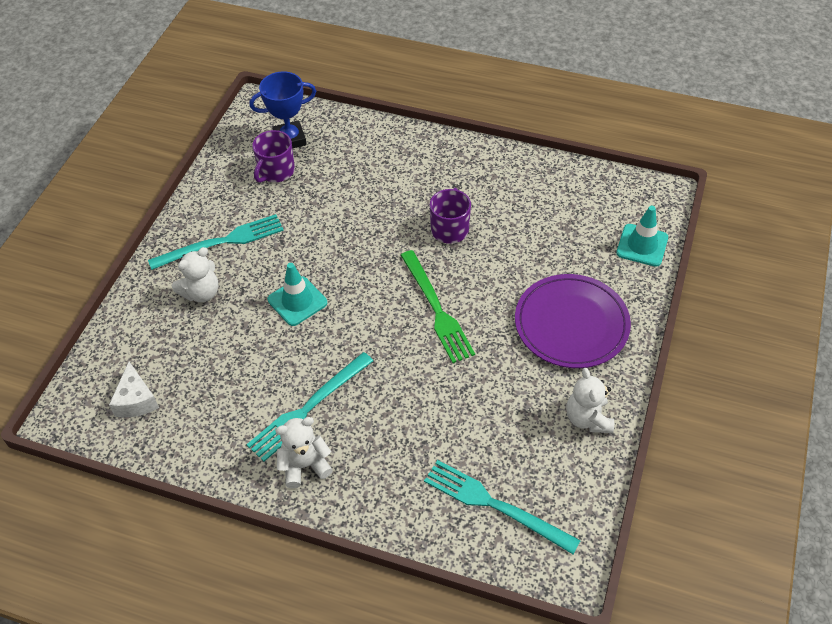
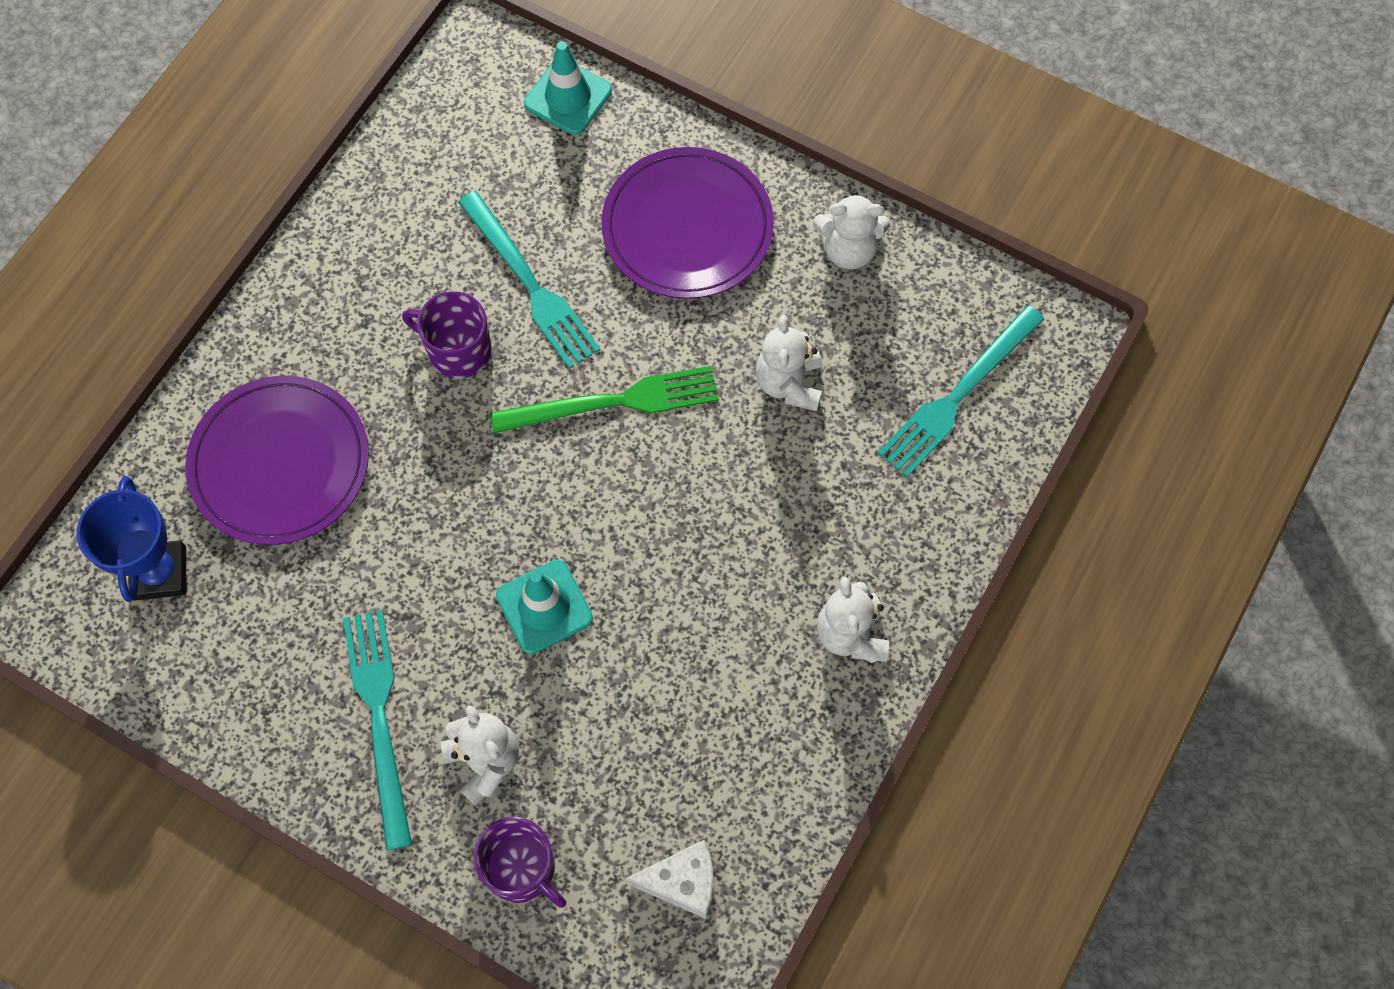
camera: 80 degrees left, 15 degrees up
turquoise fork [246,352,373,462] -> turquoise fork moved to [458,191,601,369]
purple mug [252,130,295,183] -> purple mug moved to [474,817,566,908]
none -> purple plate [185,376,369,545]
none -> white teddy bear [755,315,822,411]

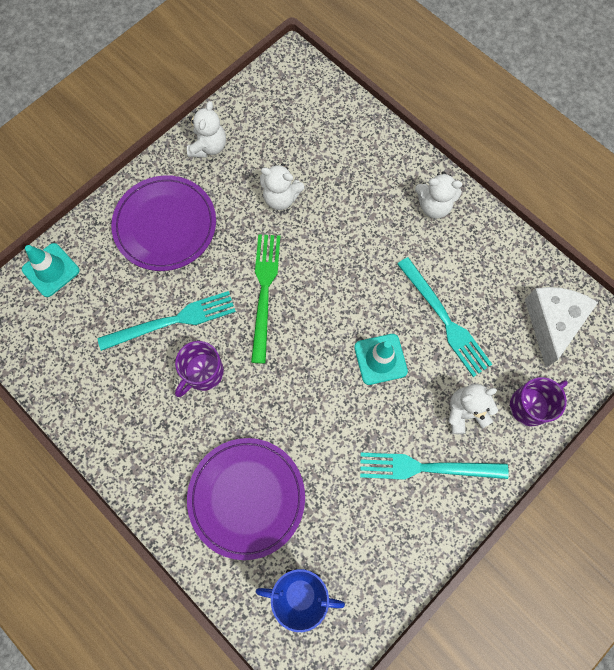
camera: 75 degrees left, 5 degrees up
white cheese [625,840,713,919] -> white cheese [525,287,598,367], size x1.54
turquoise fork [878,306,1045,477] -> turquoise fork moved to [397,257,492,377]

